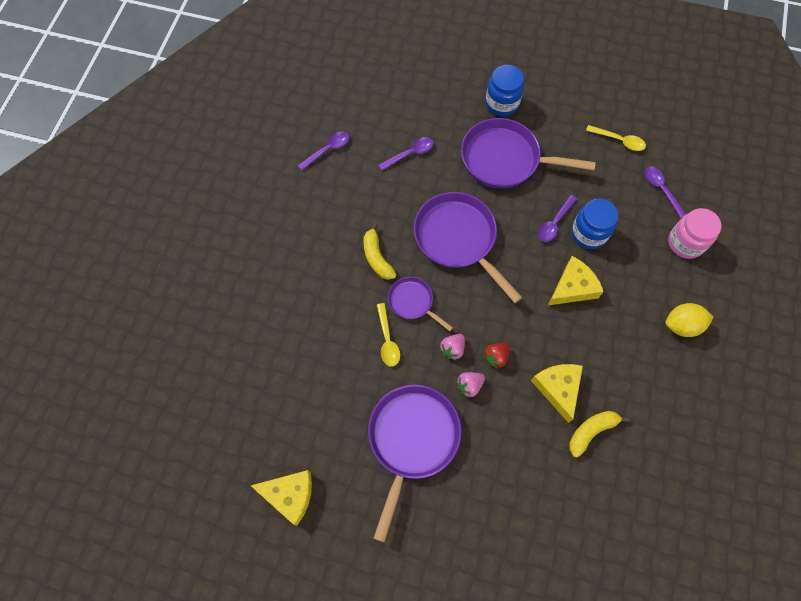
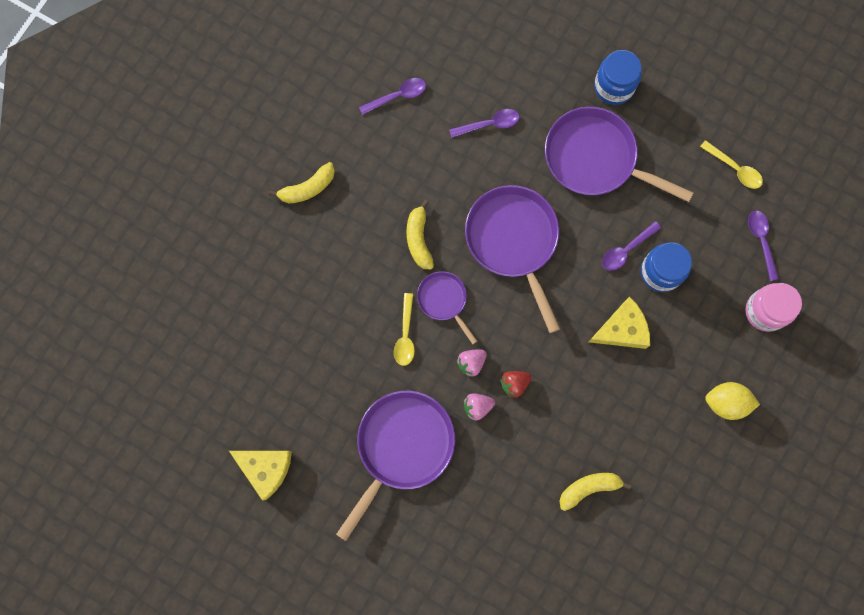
camera: 15 degrees right, 10 degrees up
yellow cheese [531,364,583,423] -> none
none -> yellow banana [269,162,335,204]

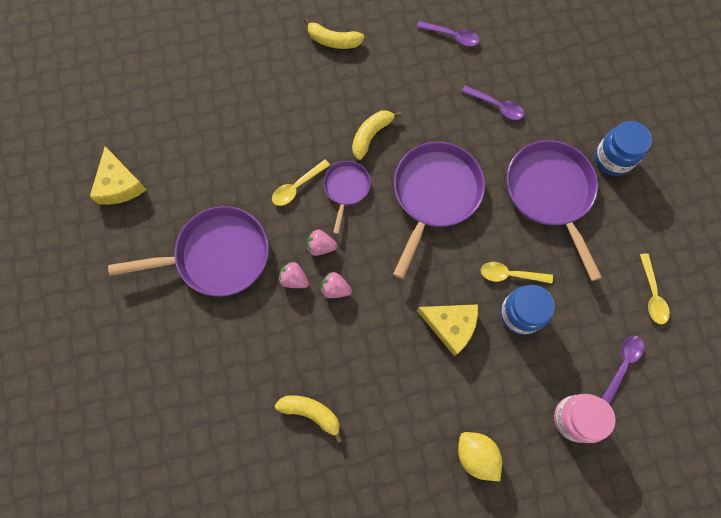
camera: 45 degrees right, 5 degrees down
red strawberry [500,371,532,398] -> pink strawberry [321,272,352,298]
purple spoon [602,221,661,271] -> yellow spoon [481,262,553,283]

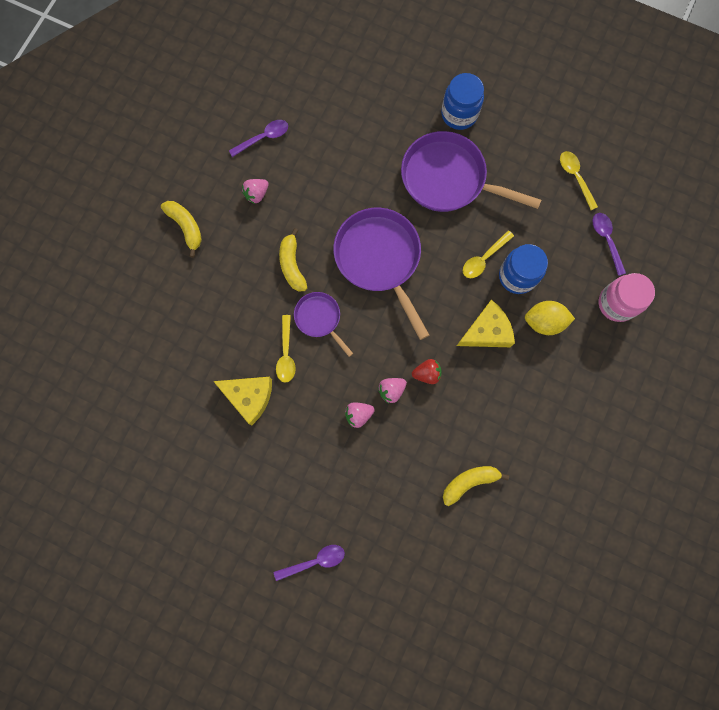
camera: 50 degrees left, 5 degrees up
yellow cheese [90,146,147,205] -> yellow cheese moved to [213,377,272,425]
purple pan [108,206,269,297] -> none
yellow banana [304,18,364,49] -> yellow banana turned 90 degrees counterclockwise [161,201,202,257]
pink strawberry [307,230,337,256] -> pink strawberry moved to [242,179,269,204]
yellow lemon [458,432,502,481] -> yellow lemon moved to [525,301,575,335]
purple spoon [461,85,524,120] -> purple spoon moved to [273,545,345,581]
yellow spoon [640,253,670,324] -> yellow spoon turned 150 degrees counterclockwise [560,151,598,210]
none -> red strawberry [412,359,442,384]

